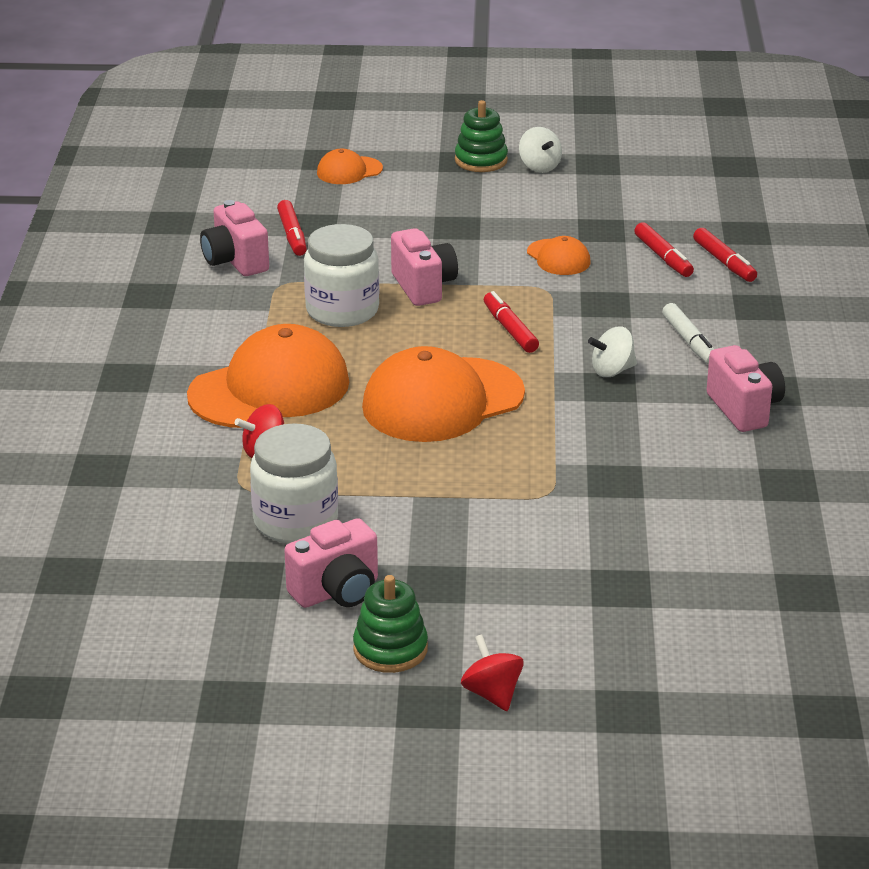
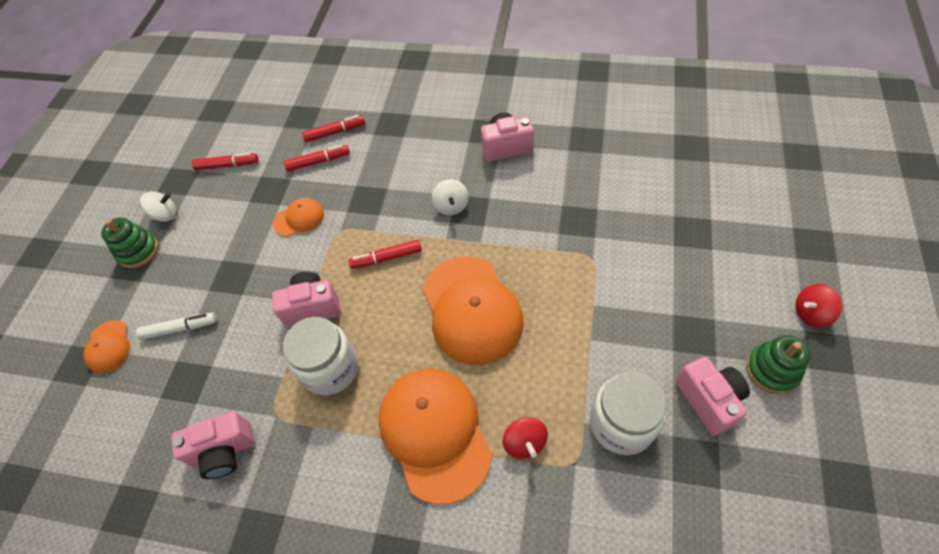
camera: 75 degrees left, 25 degrees up
red marker [277,200,307,256] -> red marker moved to [192,153,258,170]
white marker [662,303,714,365] -> white marker moved to [136,313,217,340]

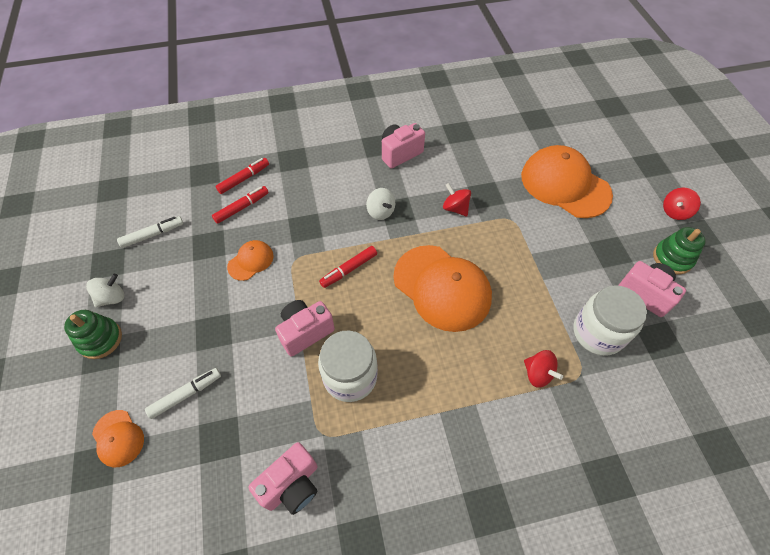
camera: 30 degrees left, 0 degrees up
red marker [192,153,258,170] -> white marker [117,216,183,248]
orange cap [379,369,492,504] -> orange cap moved to [521,145,613,218]
none -> red spinning top [443,183,471,216]

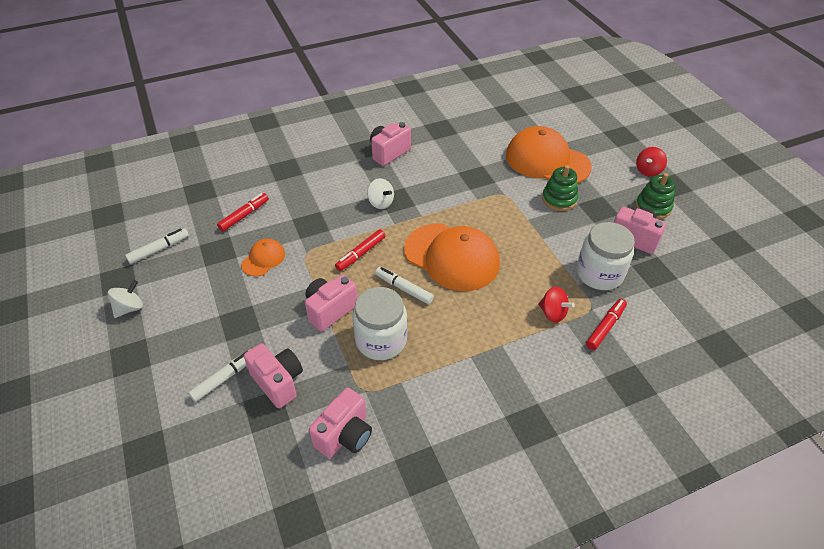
camera: 10 degrees left, 10 degrees down
green stacking toy [64,310,122,359] -> green stacking toy moved to [542,165,578,211]
orange cap [92,410,144,467] -> none
red marker [216,158,269,194] -> red marker moved to [586,299,627,350]
red spinning top [443,183,471,216] -> none
none -> pink camera [244,343,303,408]
none -> white marker [375,267,434,304]

